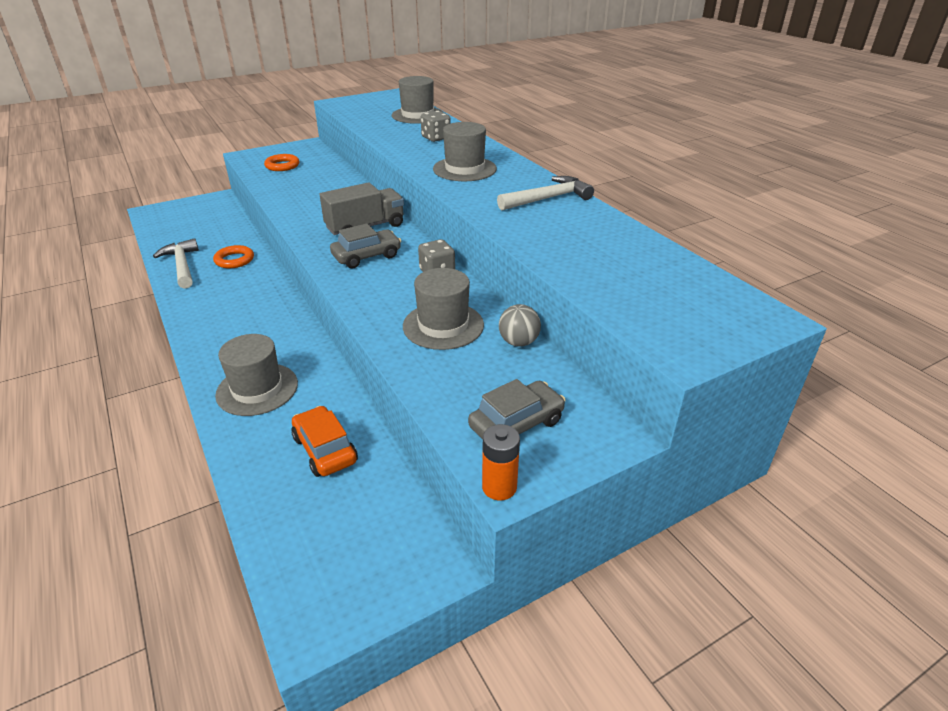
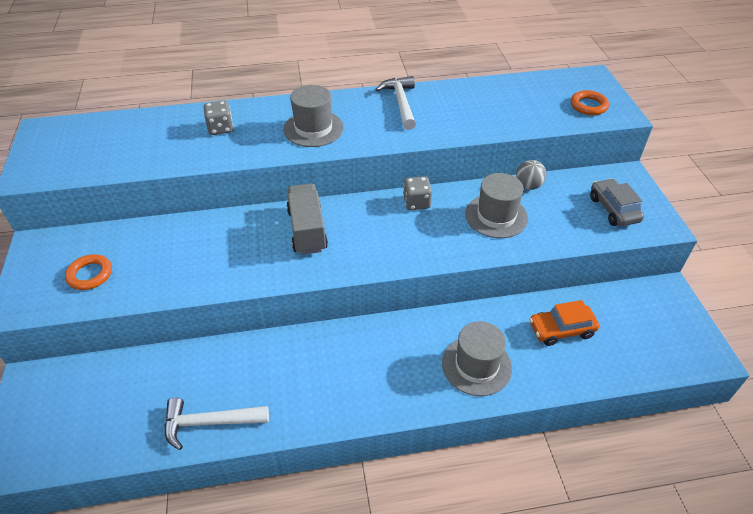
camera: 70 degrees left, 10 degrees up
orange ring [213,245,254,268] -> orange ring moved to [571,90,609,115]
grey car [330,224,401,268] -> none
grey hat [392,76,443,124] -> none
orange battery [482,424,520,500] -> none

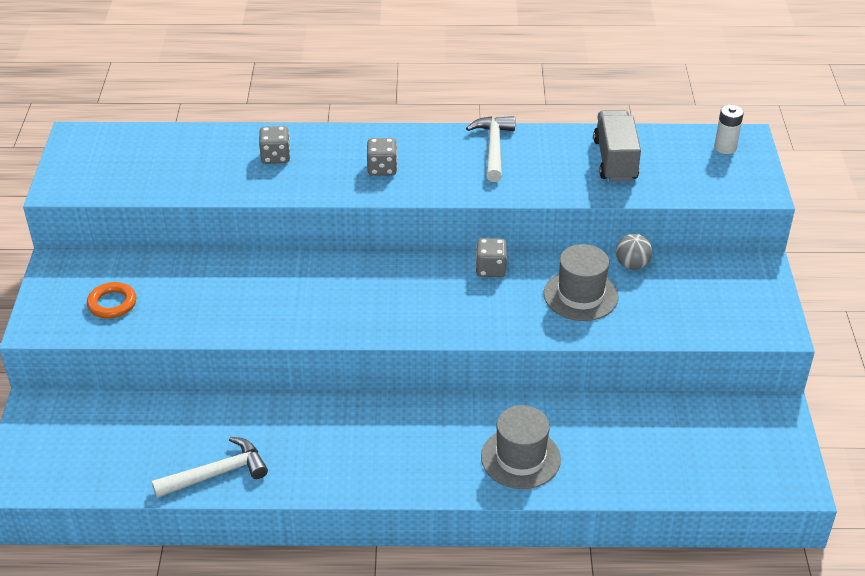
camera: 10 degrees right, 5 degrees down
white hammer [164,398,269,450] -> white hammer turned 150 degrees clockwise [152,437,268,498]
grey hat [283,85,344,147] -> grey dice [367,138,397,176]
grey truck [287,183,328,255] -> grey truck moved to [593,110,641,181]
orange car [529,300,599,346] -> none
orange ring [571,90,609,115] -> none
grey car [590,178,644,226] -> none
none -> white battery [714,105,744,154]

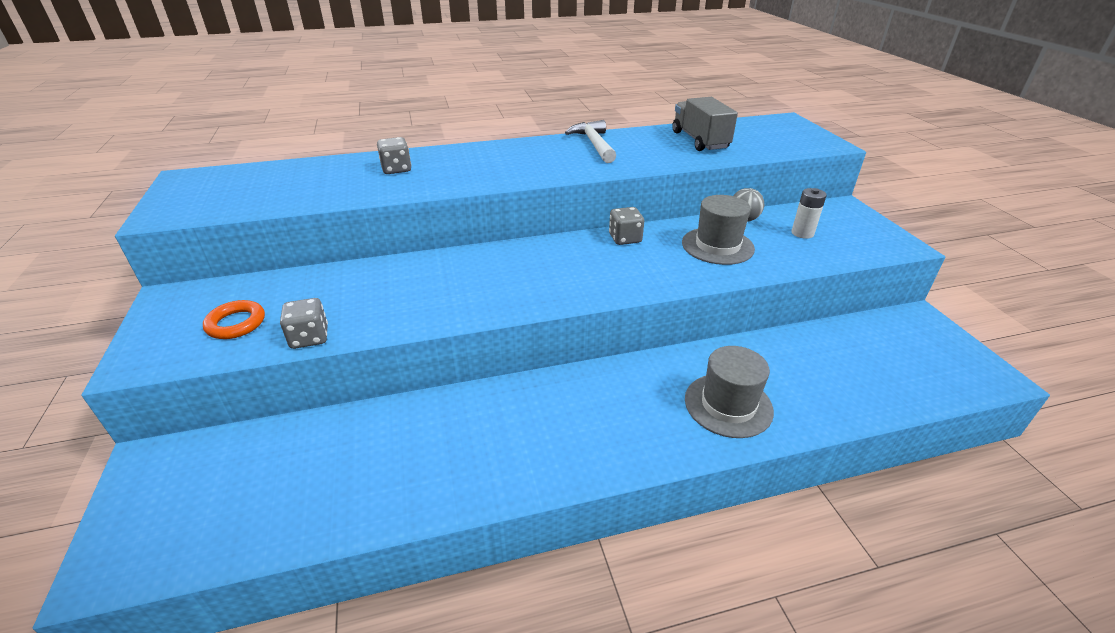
camera: 15 degrees left, 5 degrees down
white hammer [152,437,268,498] -> none
grey dice [367,138,397,176] -> grey dice moved to [280,298,328,349]
white battery [714,105,744,154] -> white battery moved to [791,188,827,239]

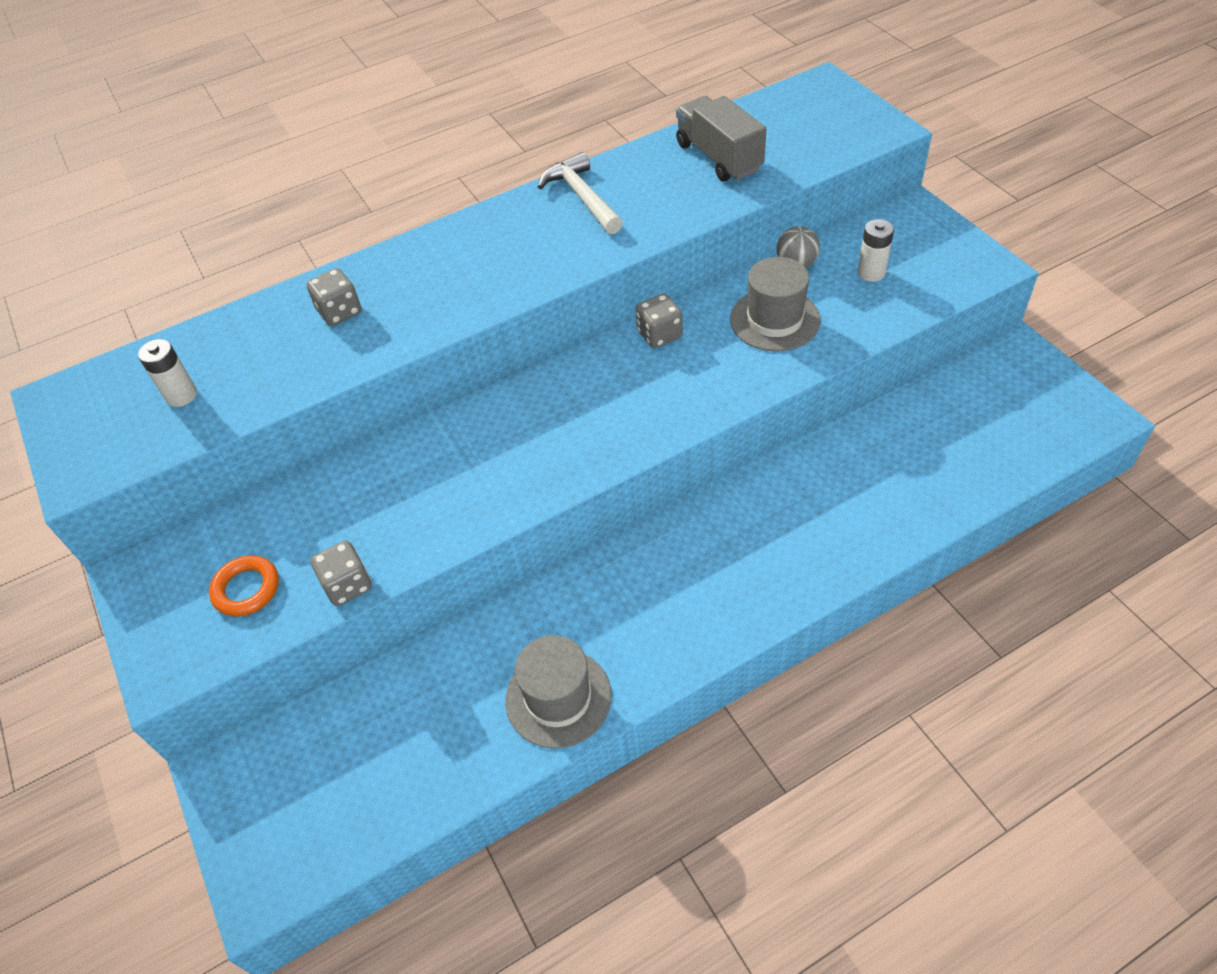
camera: 10 degrees left, 15 degrees up
grey hat [685,346,774,438] -> grey hat moved to [505,635,612,748]
none -> white battery [138,339,197,407]

